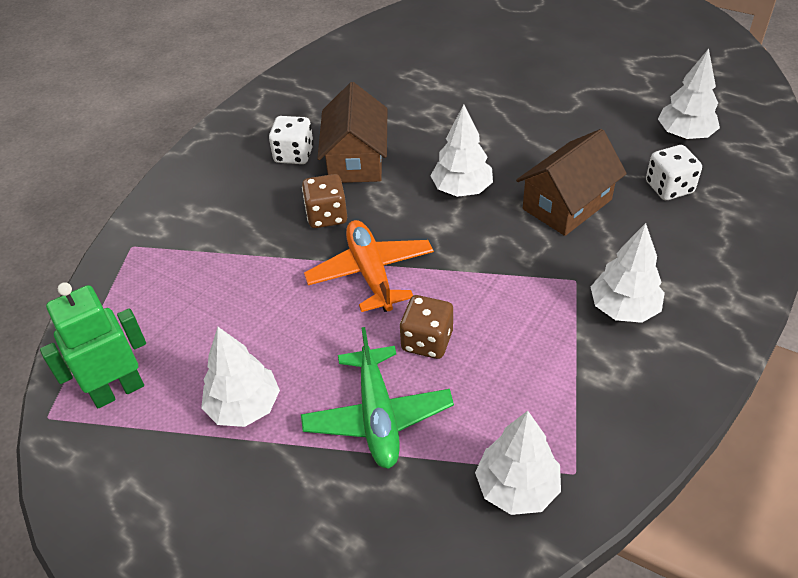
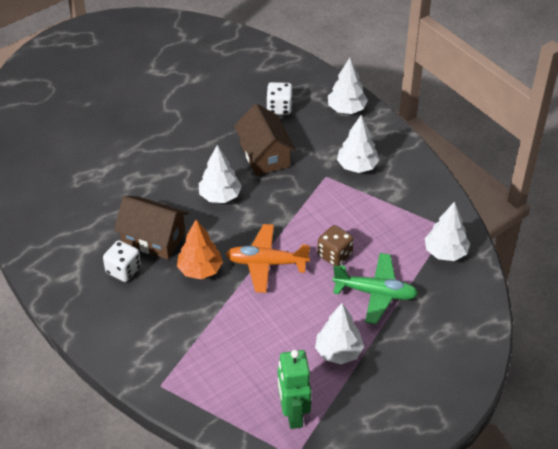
camera: 70 degrees left, 0 degrees up
brown dice [302,174,347,228] -> orange tree [177,219,223,279]
white tree [658,49,720,139] -> white tree moved to [328,58,368,114]

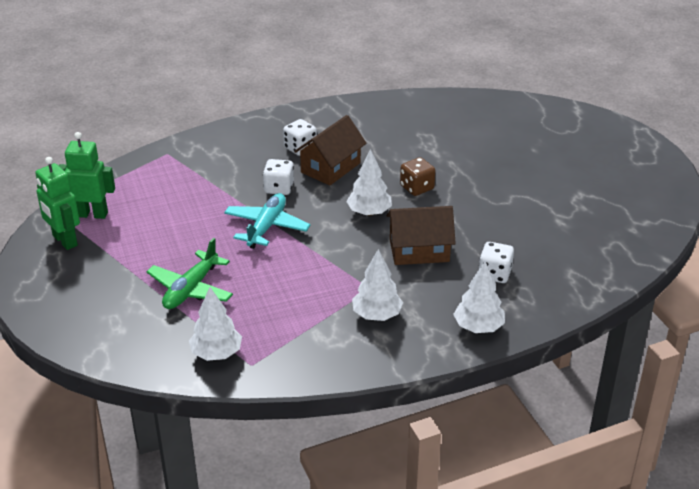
camera: 105 degrees right, 10 degrees down
orange tree [177,219,223,279] -> white dice [263,159,294,195]
orange plane [226,224,310,293] -> turquoise plane [224,193,311,249]
white tree [315,303,364,364] -> none
brown dice [317,225,354,266] -> brown dice moved to [400,157,435,196]
none -> green robot [35,157,80,250]

